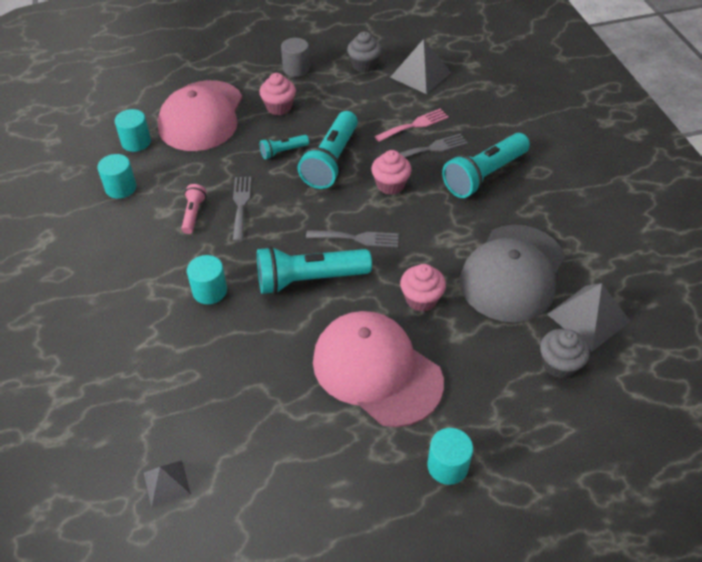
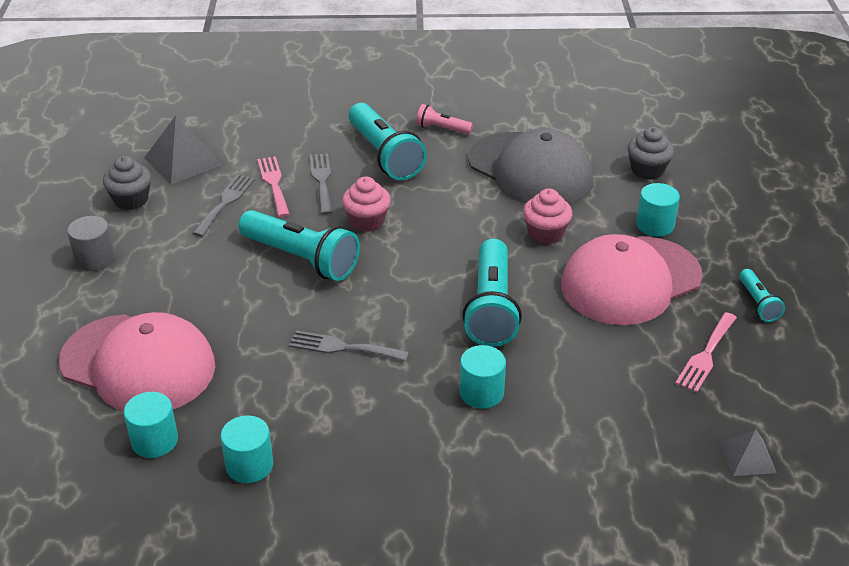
camera: 75 degrees left, 10 degrees down
pink flashlight [181,184,207,234] -> pink flashlight moved to [416,104,473,134]
pink cupcake [259,73,296,115] -> none
turquoise flashlight [260,135,309,159] -> turquoise flashlight moved to [739,269,785,322]
grey fork [306,230,399,248] -> grey fork moved to [192,174,255,237]
turquoise cylinder [427,428,473,485] -> turquoise cylinder moved to [636,183,680,237]
grey pyramid [547,283,630,351] -> none
none -> pink fork [675,312,737,392]

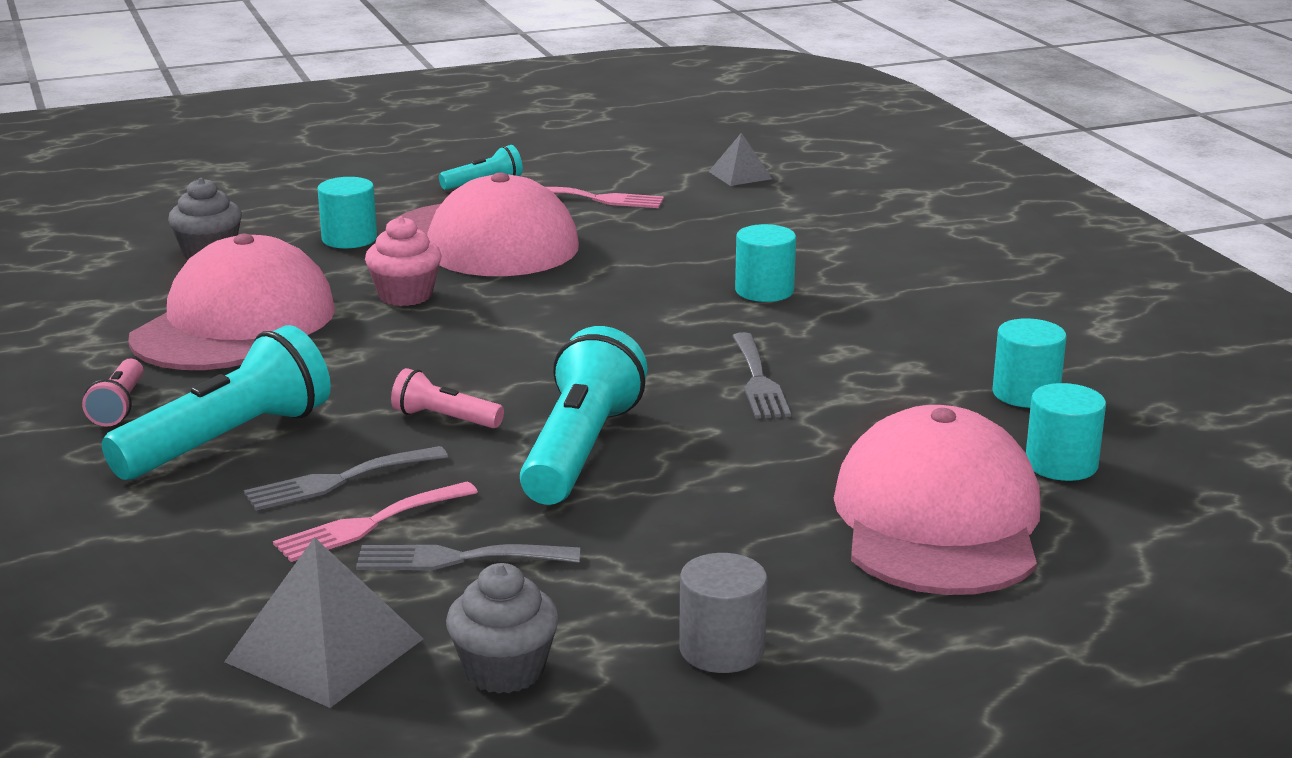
camera: 110 degrees left, 15 degrees down
pink cupcake [342,177,391,232] -> pink flashlight [391,368,504,428]
turquoise flashlight [462,239,522,347] -> none
grey cap [468,129,592,203] -> pink cap [128,234,335,370]

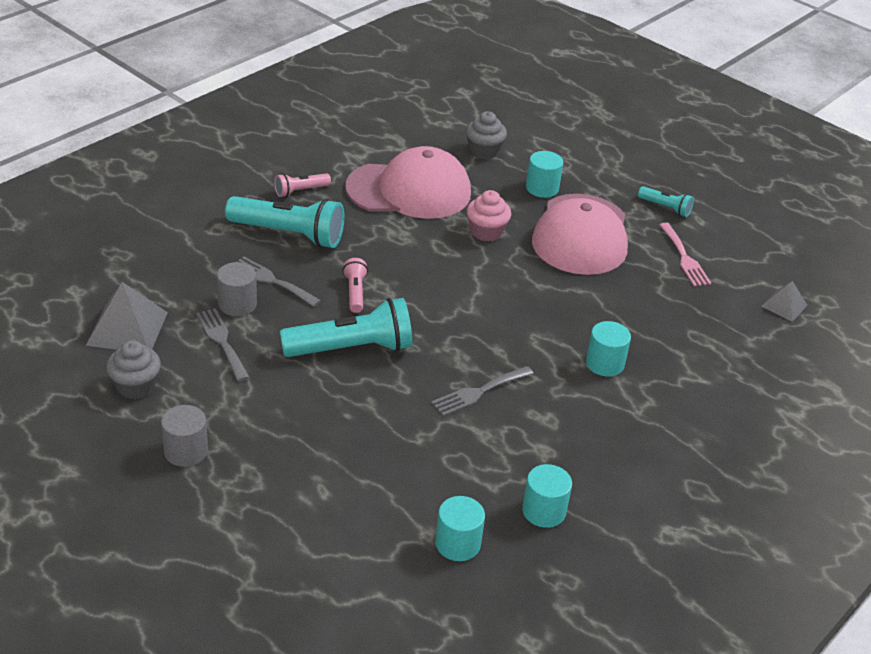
camera: 60 degrees right, 15 degrees up
pink fork [273,482,478,562] -> grey cylinder [217,262,257,316]
pink cap [834,405,1041,595] -> none

